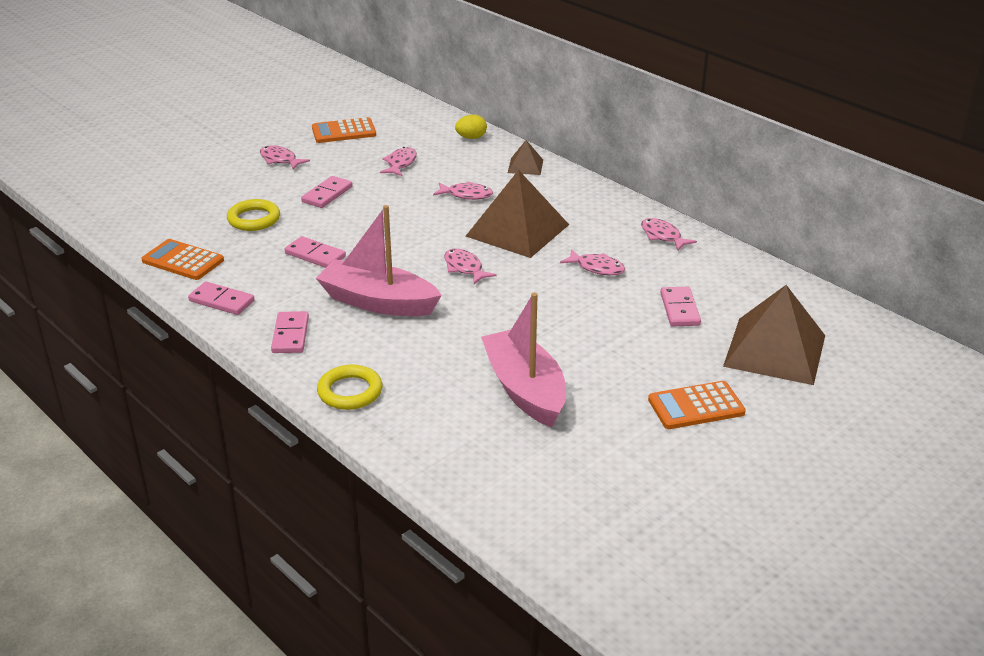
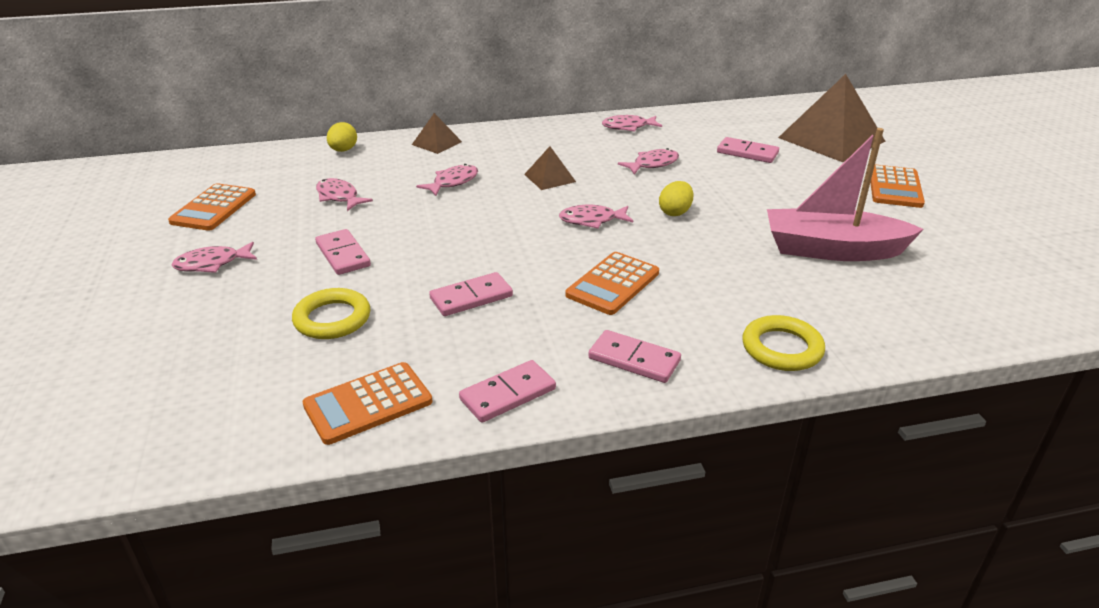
camera: 60 degrees left, 0 degrees up
pink boat [316,205,442,316] -> orange calculator [565,252,659,315]
brown pyramid [466,170,569,258] -> brown pyramid [524,146,576,190], size x0.47
none -> yellow egg [659,181,694,216]

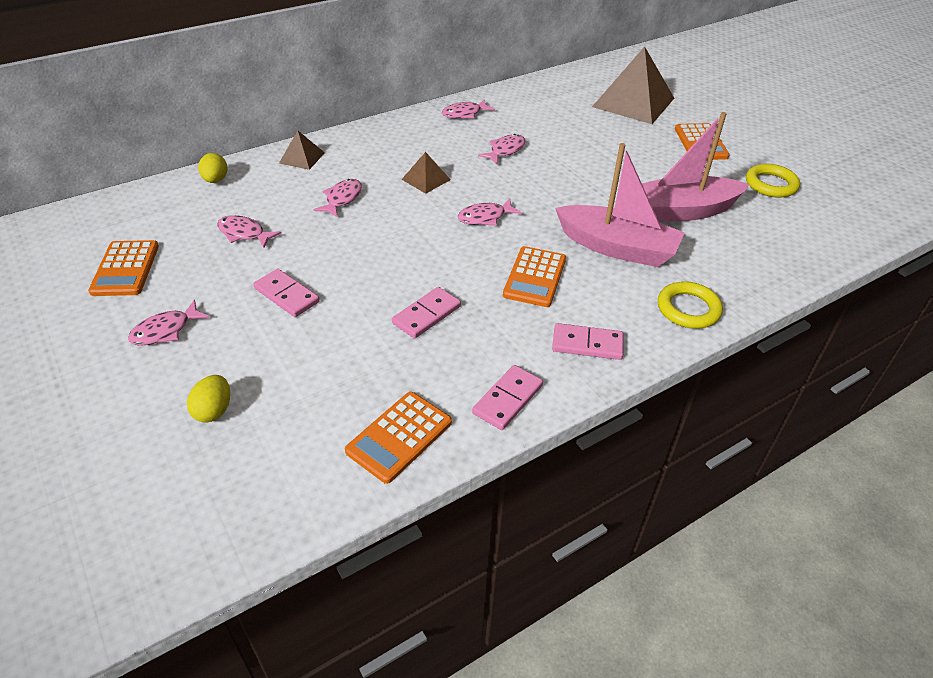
camera: 20 degrees left, 10 degrees up
yellow ring [292,288,371,339] -> yellow ring moved to [746,164,800,198]
yellow egg [659,181,694,216] -> yellow egg moved to [187,375,230,423]
pink domino [717,137,779,163] -> none
none -> pink boat [555,143,685,267]

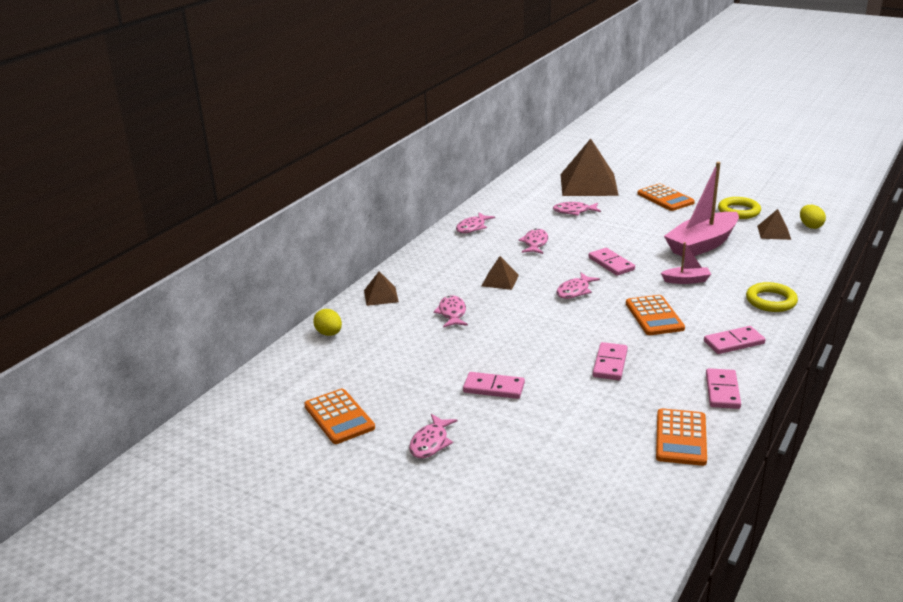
camera: 25 degrees left, 15 degrees down
yellow egg [187,375,230,423] -> yellow egg moved to [800,205,826,229]
pink fish [217,215,281,248] -> pink fish moved to [553,202,601,216]
pink boat [555,143,685,267] -> pink boat [661,242,711,284], size x0.47
none -> pink domino [588,248,635,276]
none -> brown pyramid [757,209,791,240]

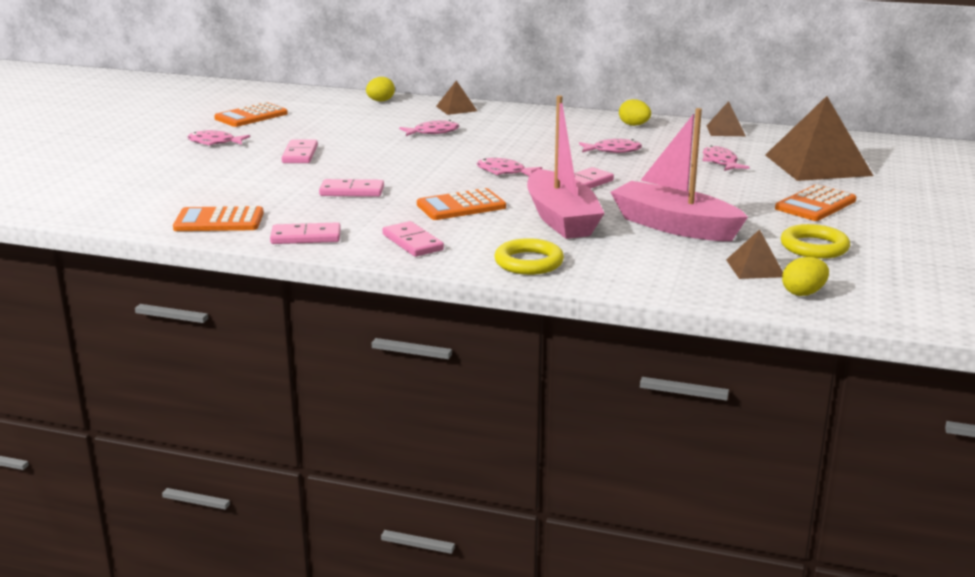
camera: 75 degrees right, 5 degrees down
pink fish [456,213,495,233] -> yellow egg [619,99,651,126]
brown pyramid [482,256,519,290] -> brown pyramid moved to [707,101,746,136]
pink boat [661,242,711,284] -> pink boat [527,95,605,239], size x2.12

